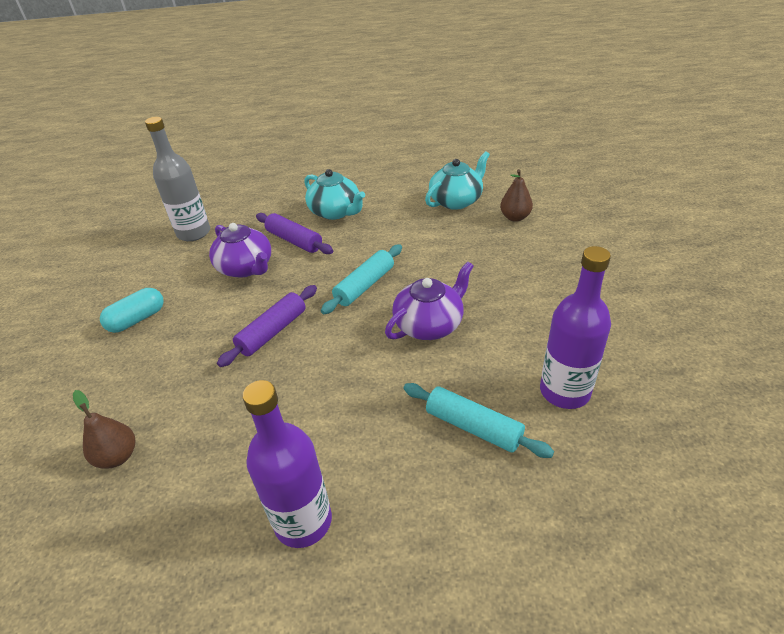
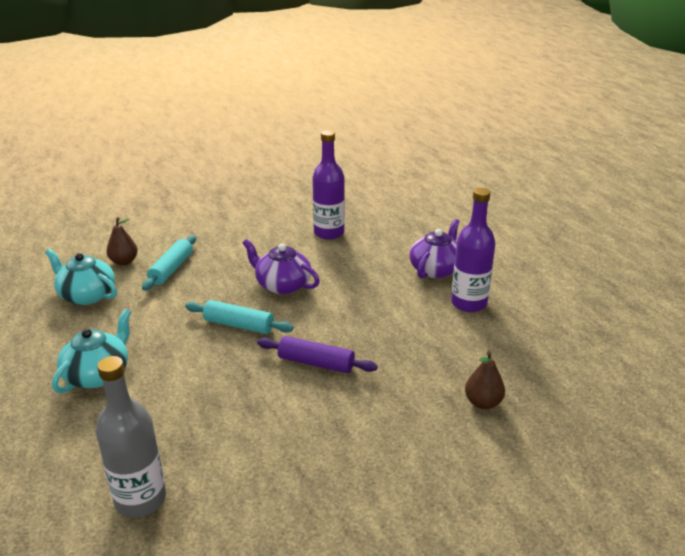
camera: 110 degrees left, 10 degrees down
turquoise capsule [100,288,164,333] -> none
purple teapot [209,223,271,278] -> purple teapot moved to [409,219,459,278]
purple rolling pin [256,213,333,254] -> none
turquoise rolling pin [403,383,554,458] -> turquoise rolling pin moved to [142,235,196,291]

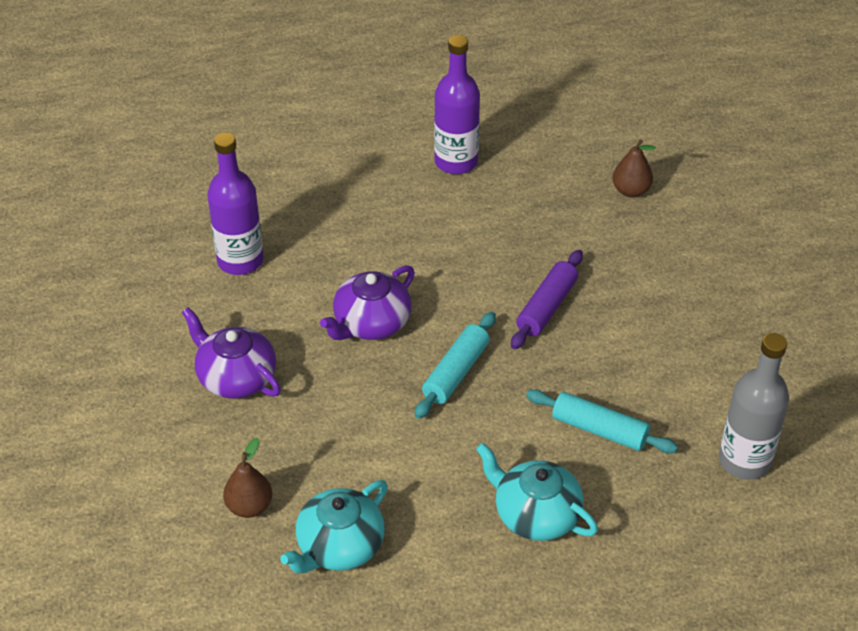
camera: 80 degrees left, 15 degrees up
turquoise rolling pin [142,235,196,291] -> turquoise rolling pin moved to [526,390,678,453]
purple teapot [409,219,459,278] -> purple teapot moved to [182,307,281,399]

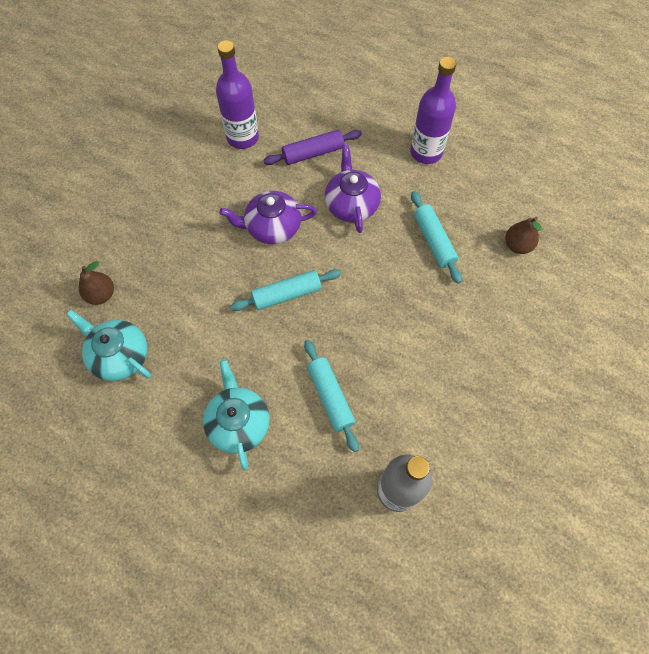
camera: 40 degrees right, 20 degrees up
purple teapot [182,307,281,399] -> purple teapot moved to [325,144,381,233]
turquoise teapot [280,480,388,574] -> turquoise teapot turned 45 degrees clockwise [66,310,151,381]
purple rolling pin [511,250,583,349] -> purple rolling pin moved to [263,130,362,165]
none -> turquoise rolling pin [411,191,462,284]

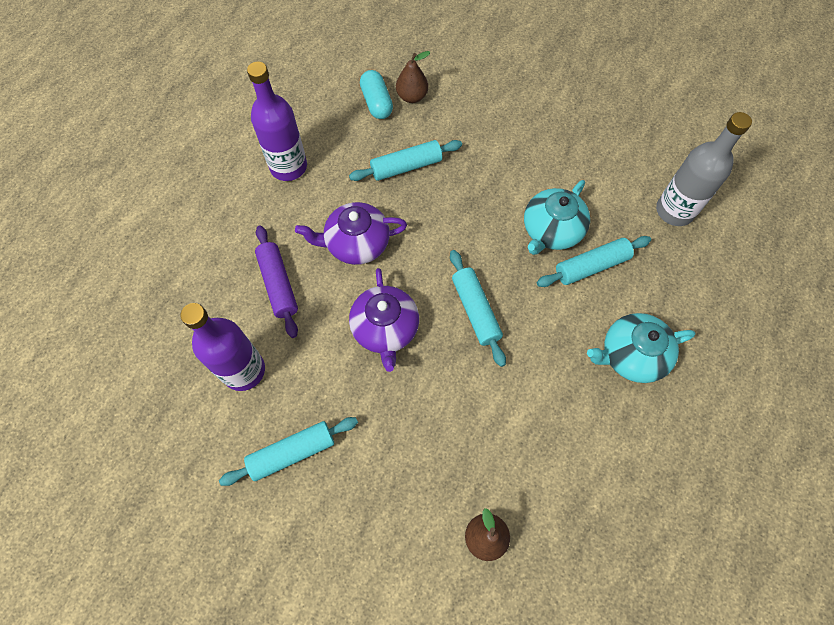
camera: 90 degrees left, 0 degrees up
turquoise teapot [66,310,151,381] -> turquoise teapot moved to [524,180,590,255]
none -> turquoise rolling pin [219,417,358,486]
none -> turquoise capsule [360,70,393,119]

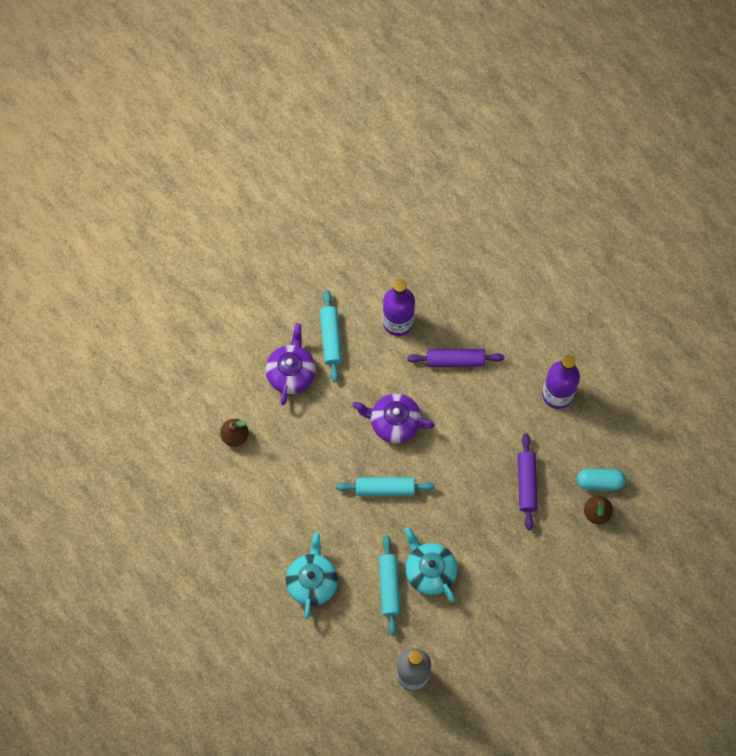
camera: 110 degrees right, 5 degrees up
purple teapot [295,202,407,265] -> purple teapot moved to [265,323,316,405]
turquoise rolling pin [349,140,462,181] -> purple rolling pin [518,433,538,530]

